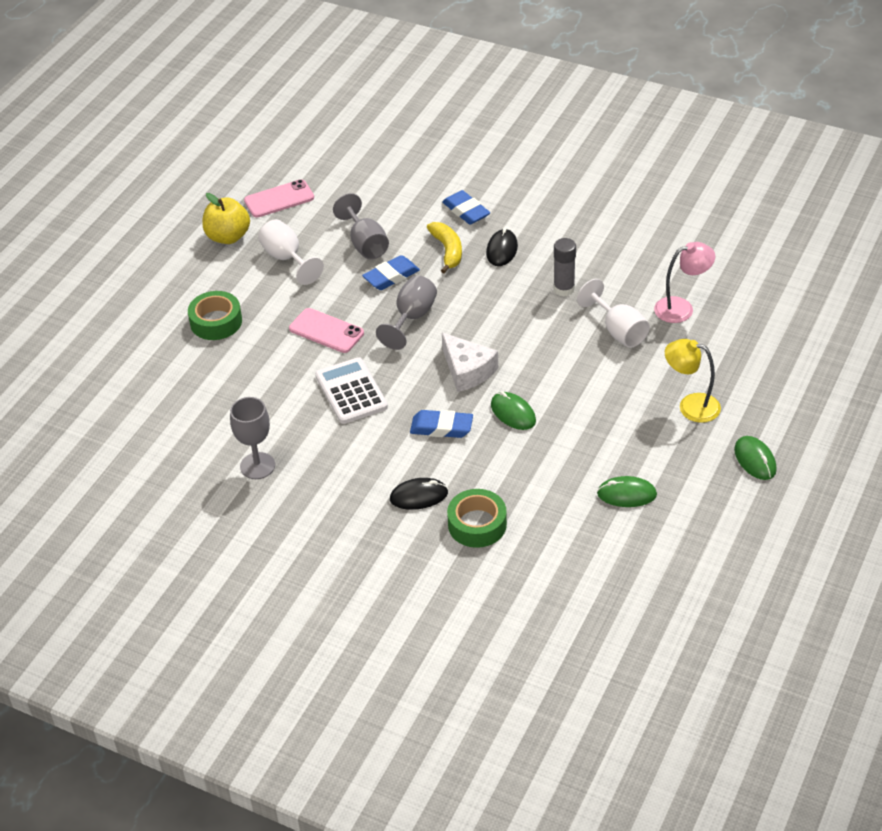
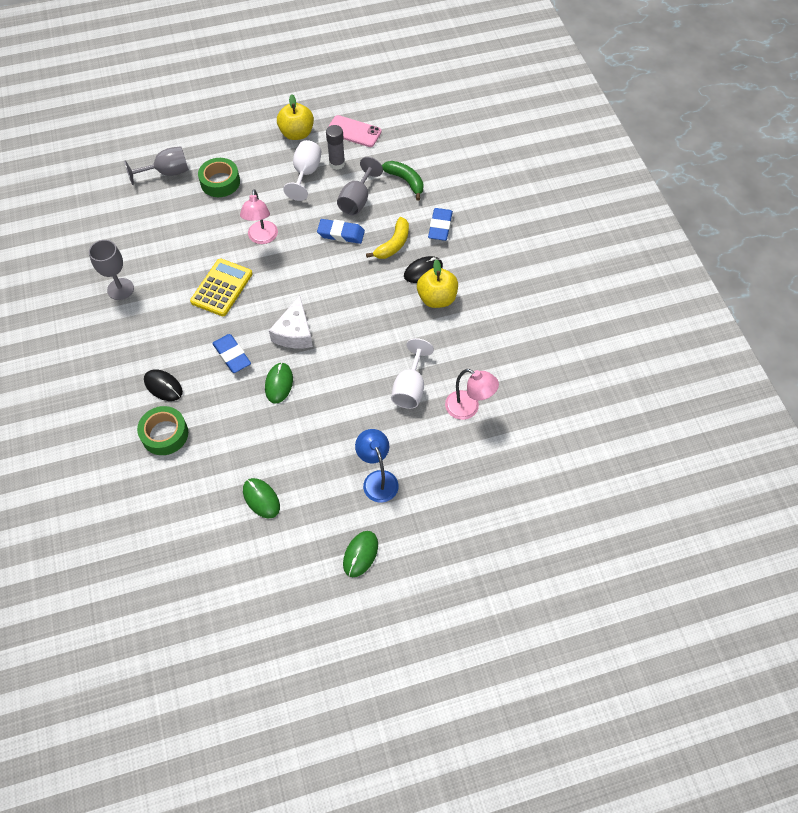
camera: 45 degrees right, 15 degrees up
pink phone [289,308,364,353] -> pink lamp [240,189,278,244]
white calculator [315,357,388,424] -> yellow calculator [190,258,252,316]
grey goblet [376,275,437,350] -> grey goblet moved to [124,146,189,185]
grey glue stick [554,238,576,296] -> grey glue stick moved to [326,125,345,170]
yellow lamp [665,339,721,423] -> blue lamp [355,429,399,503]
none -> green banana [382,161,424,200]
none -> yellow apple [417,259,458,308]

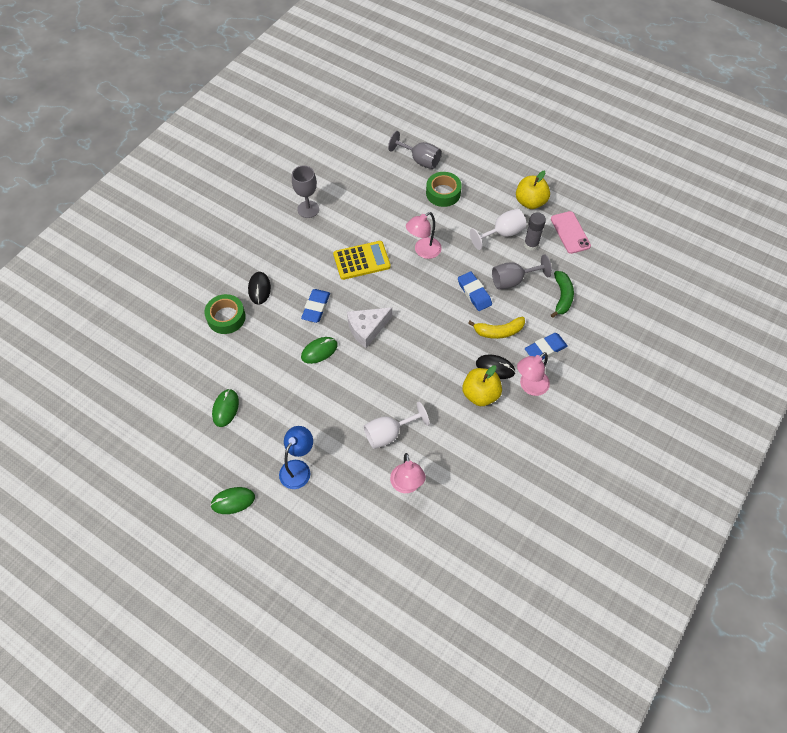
camera: 50 degrees right, 0 degrees up
none -> pink lamp [517,352,550,396]

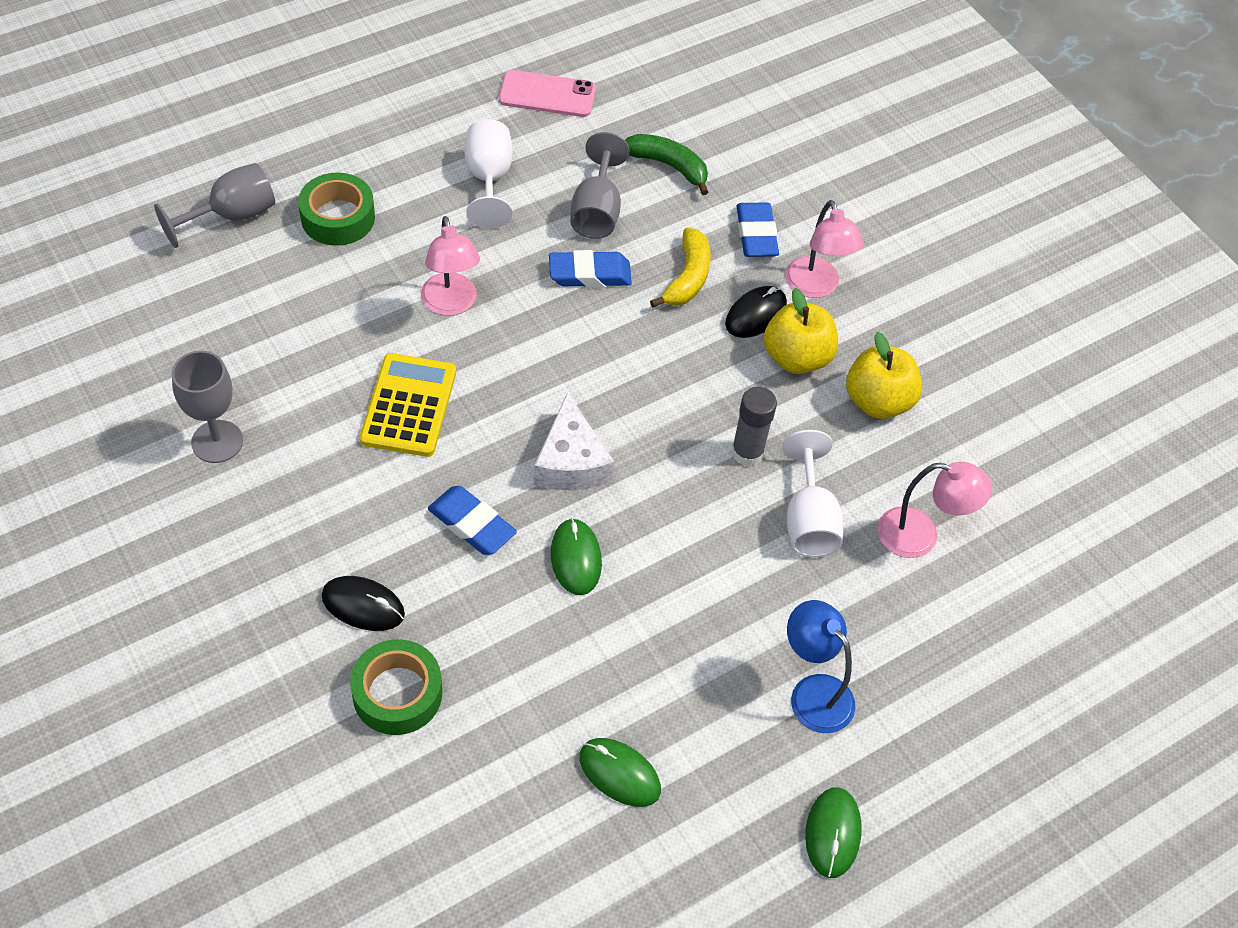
camera: 70 degrees left, 5 degrees down
yellow apple [516,171,550,209] -> yellow apple moved to [846,332,922,419]
grey glue stick [524,212,546,251] -> grey glue stick moved to [731,387,777,466]

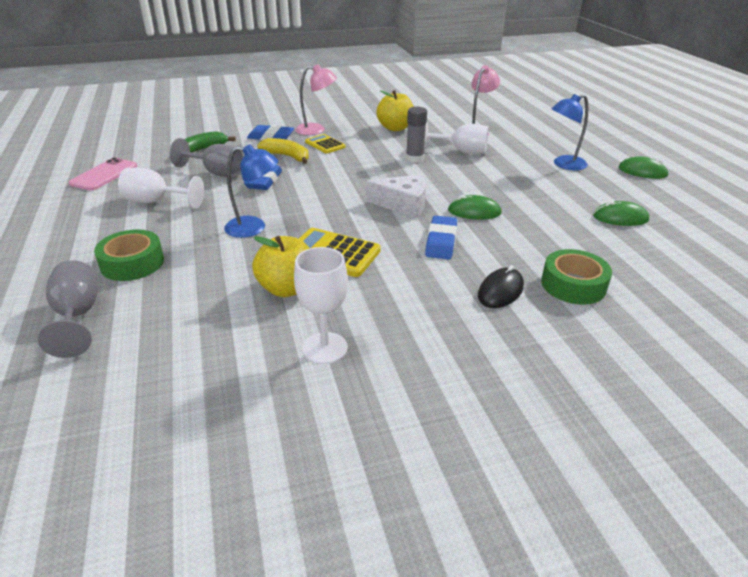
camera: 70 degrees left, 20 degrees down
grey goblet [172,351,243,463] -> white goblet [294,247,348,364]
pink lamp [421,216,480,316] -> blue lamp [224,144,278,238]
blue eraser [428,486,517,555] -> blue eraser turned 45 degrees counterclockwise [425,216,457,259]
green mouse [579,738,661,807] -> green mouse turned 45 degrees clockwise [593,201,649,226]
black mouse [725,286,787,338] -> yellow calculator [305,134,346,153]
yellow apple [764,288,838,374] -> yellow apple moved to [252,236,310,297]

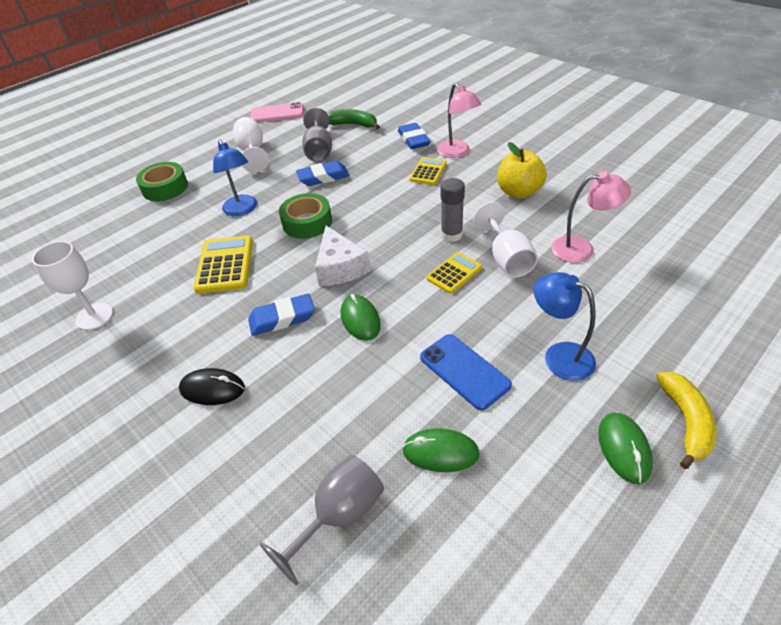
camera: 65 degrees right, 10 degrees up
grey goblet [38,260,98,358] -> grey goblet moved to [260,455,384,586]
yellow apple [252,236,310,297] -> none
yellow banana [257,138,309,164] -> yellow banana moved to [656,372,716,469]
green tape [541,249,612,304] -> green tape moved to [279,193,332,239]
green mouse [593,201,649,226] -> green mouse turned 60 degrees counterclockwise [402,428,480,472]
none -> blue phone [420,334,512,410]
none -> yellow calculator [426,252,482,294]

